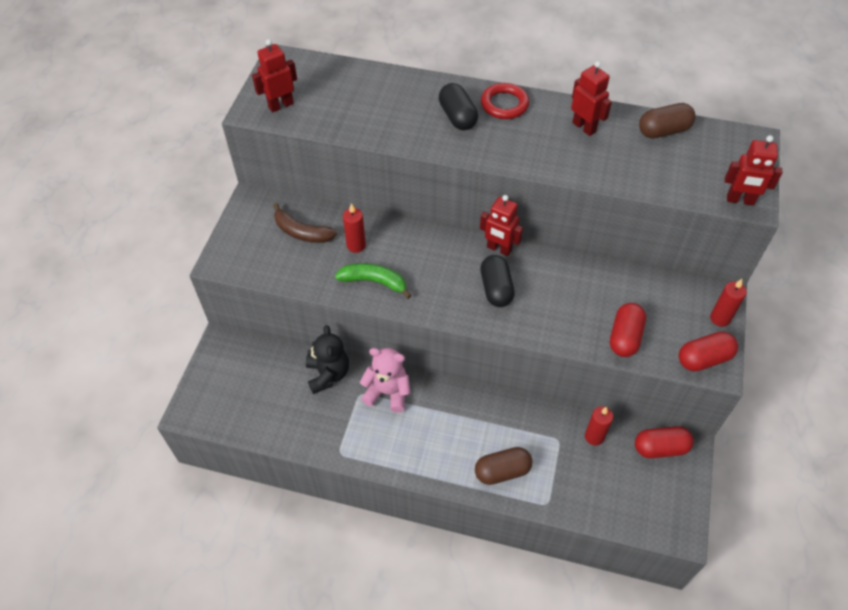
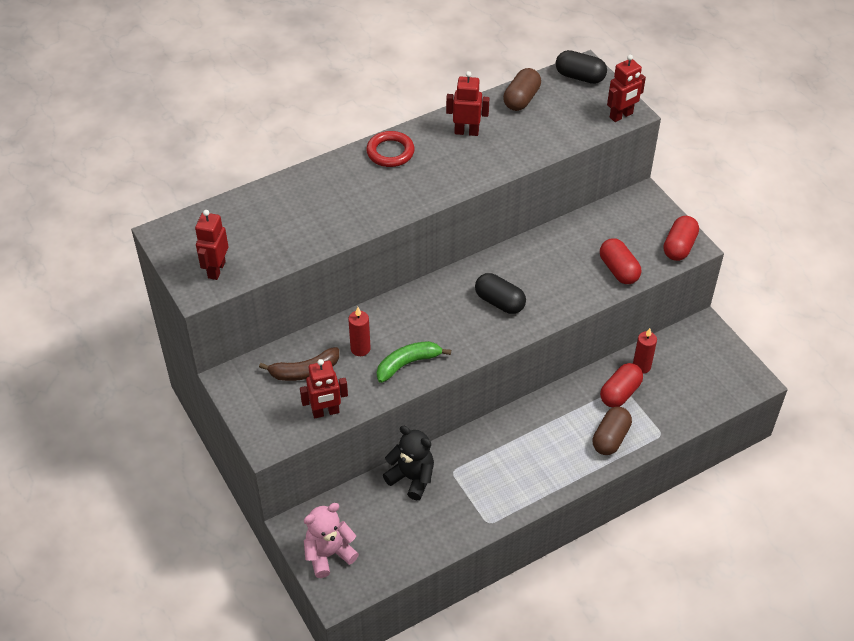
camera: 45 degrees left, 5 degrees down
pink teddy bear [360,348,411,413] -> pink teddy bear moved to [304,503,359,578]
black capsule [439,83,478,130] -> black capsule moved to [556,50,607,84]
red robot [480,195,523,256] -> red robot moved to [300,359,348,418]
red capsule [635,426,694,458] -> red capsule moved to [600,363,643,407]
red candle [710,279,747,327] -> none

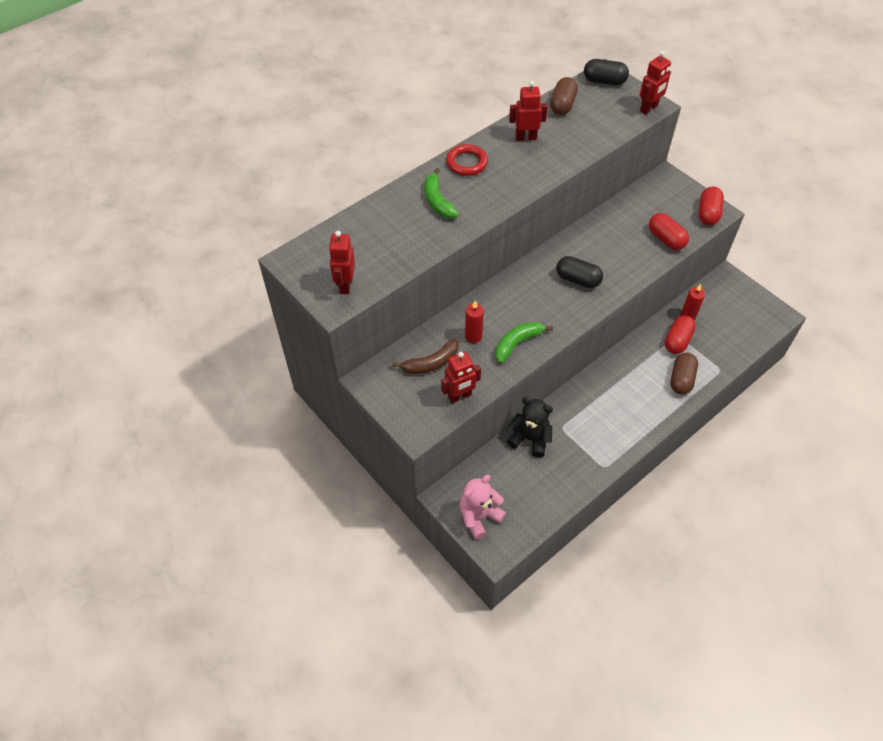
camera: 10 degrees left, 5 degrees up
none -> green banana [425,168,459,219]

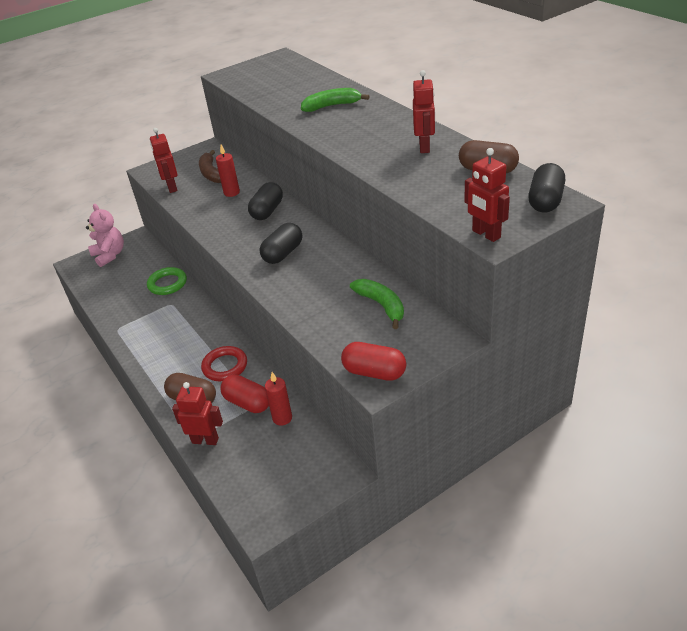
camera: 100 degrees right, 15 degrees down
red robot [329,231,355,294] -> red robot moved to [172,382,223,445]
red ring [446,144,488,176] -> red ring moved to [201,346,247,381]
green banana [495,322,553,363] -> green banana moved to [350,279,404,329]
black teddy bear [507,397,553,458] -> green ring [147,267,187,295]
red capsule [649,213,689,250] -> none
none -> black capsule [248,182,283,220]

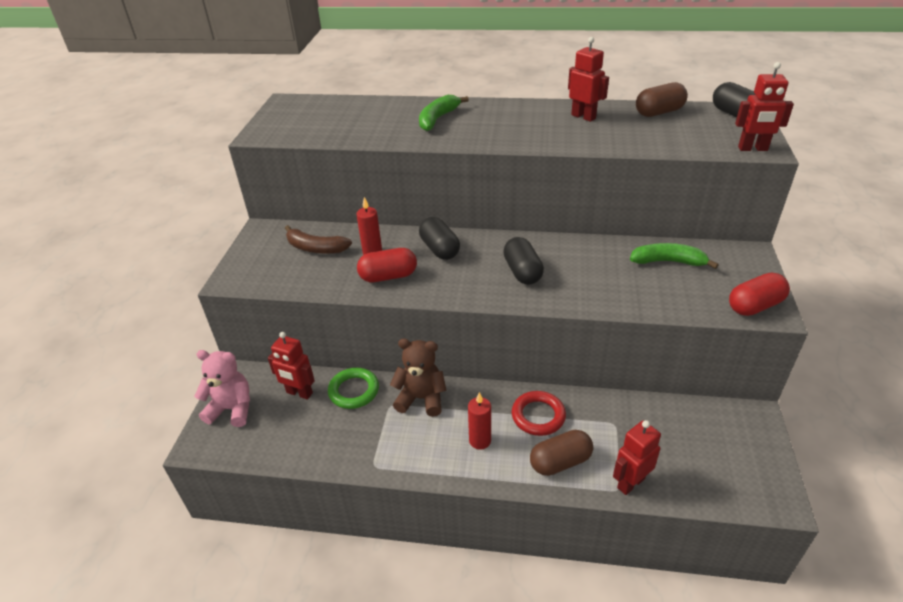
camera: 50 degrees left, 0 degrees up
red robot [150,128,178,193] -> red robot moved to [268,332,315,400]
red capsule [220,374,269,413] -> red capsule moved to [357,248,417,282]
red candle [265,372,292,426] -> red candle moved to [468,392,491,450]
none -> brown teddy bear [390,339,447,417]

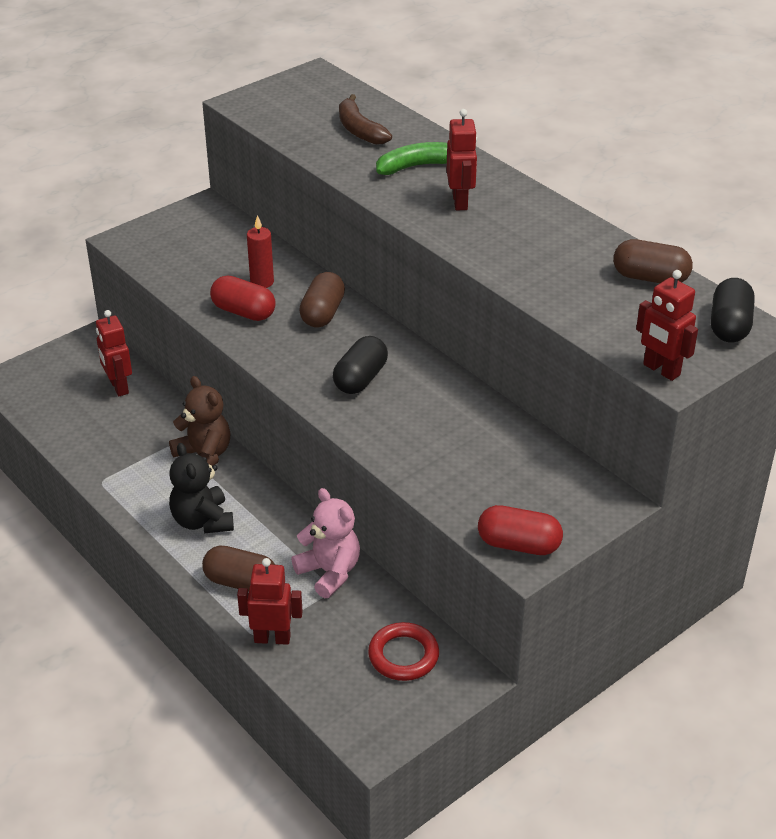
camera: 40 degrees right, 0 degrees up
pink teddy bear [194,350,250,427] -> pink teddy bear moved to [291,488,360,598]
brown banana [285,225,352,254] -> brown banana moved to [339,94,392,145]
green ring [328,368,379,409] -> none
black capsule [419,217,460,260] -> brown capsule [299,272,345,328]
red candle [468,392,491,450] -> black teddy bear [169,443,234,533]
red ring [512,391,566,436] -> red ring moved to [368,622,439,681]
red robot [568,37,609,122] -> red robot moved to [446,109,477,210]
green banana [630,243,718,269] -> none

